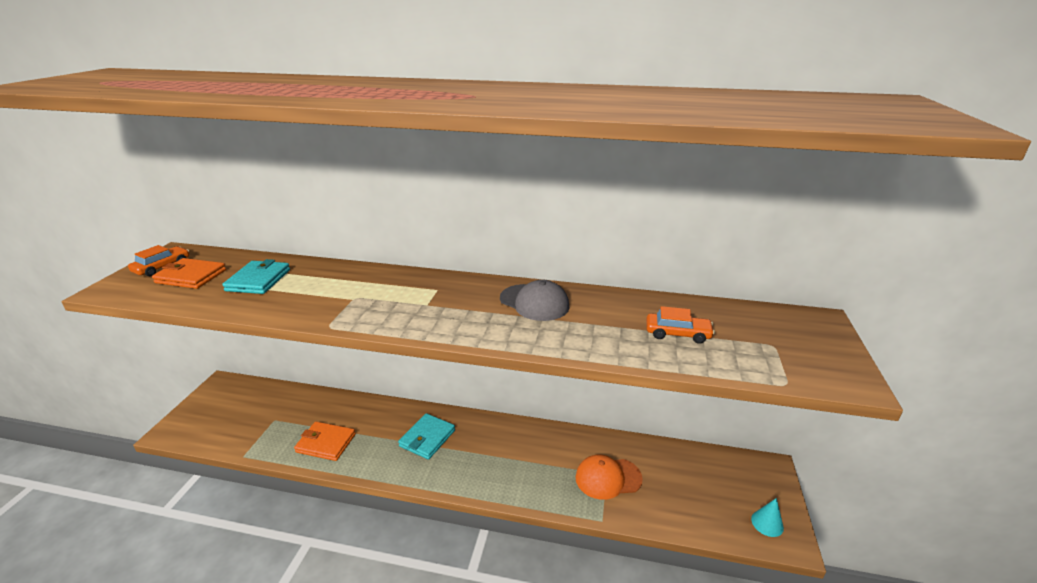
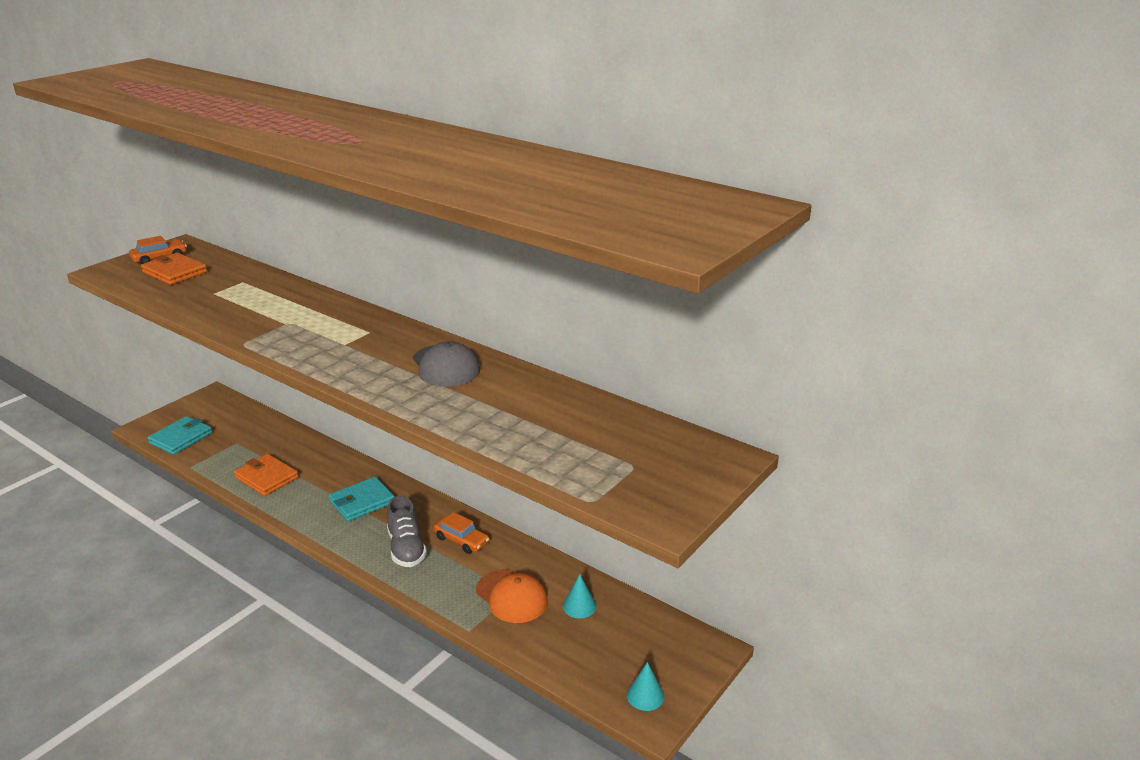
camera: 25 degrees right, 0 degrees up
turquoise wallet [222,259,290,294] -> turquoise wallet moved to [148,416,212,455]
orange cap [575,454,643,500] -> orange cap turned 150 degrees counterclockwise [476,569,548,623]
orange car [646,306,715,344] -> orange car moved to [434,512,489,554]
none -> grey shoe [387,496,427,567]
none -> turquoise cone [563,574,596,618]

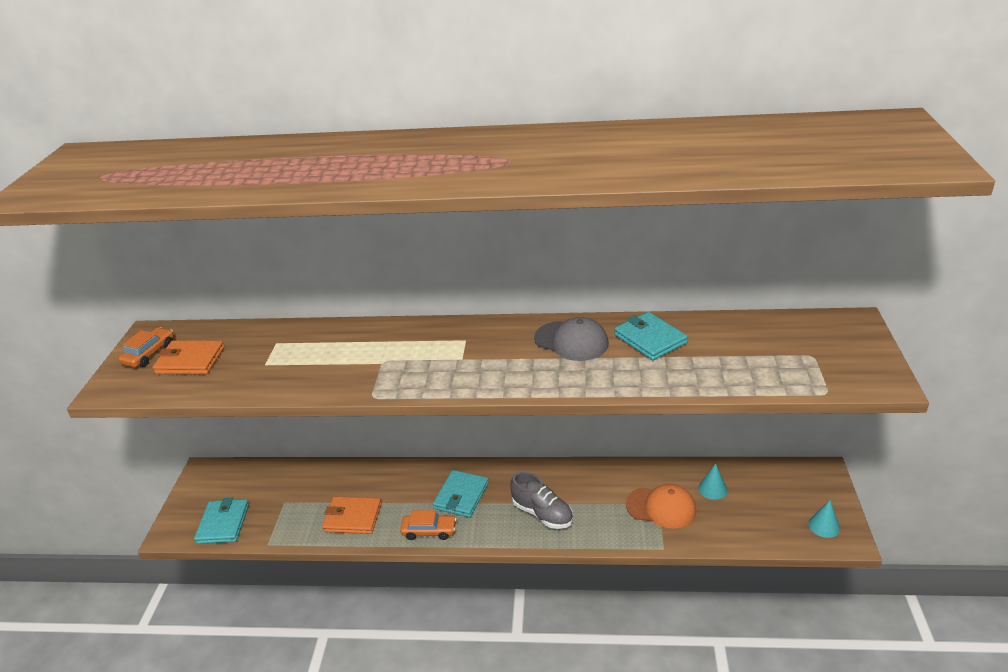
camera: 30 degrees left, 5 degrees up
orange car [434,512,489,554] -> orange car moved to [400,510,457,540]
none -> turquoise wallet [614,312,688,360]

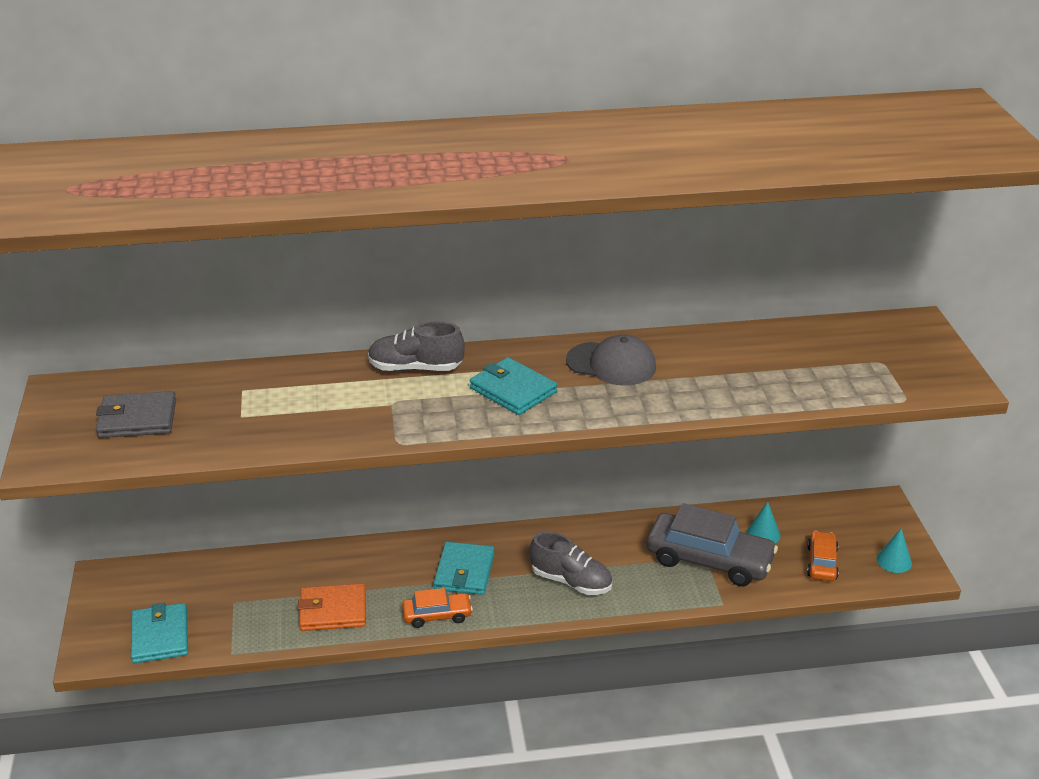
camera: 15 degrees left, 0 degrees up
orange car [118,327,174,367] -> orange car moved to [807,531,839,581]
orange wallet [152,340,225,374] -> grey wallet [96,391,176,438]
turquoise wallet [614,312,688,360] -> turquoise wallet moved to [469,357,557,415]
orange cap [626,484,696,529] -> grey car [647,503,778,586]
none -> grey shoe [368,321,465,371]

